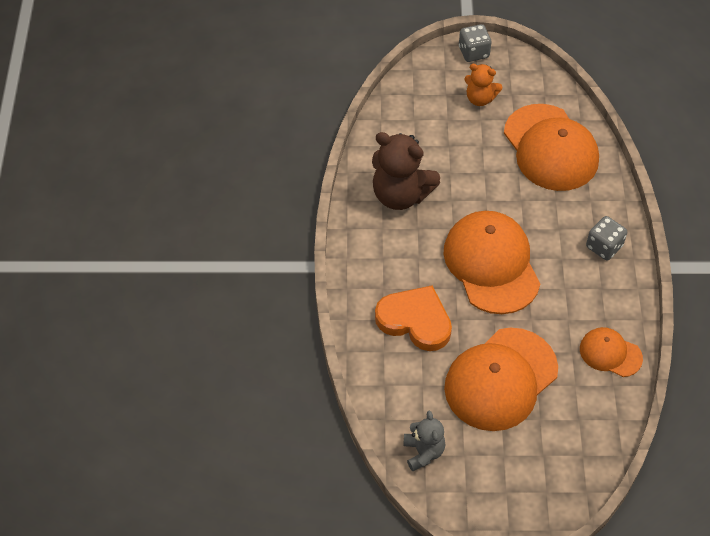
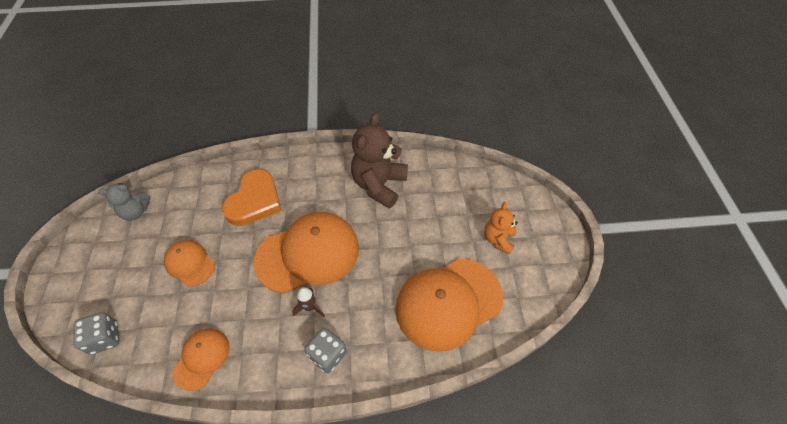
camera: 85 degrees right, 0 degrees up
orange cap [444,328,558,431] -> orange cap [164,240,215,287], size x0.52
grey dice [459,24,492,62] -> grey dice moved to [73,312,119,355]
none -> brown rocket [292,287,325,317]

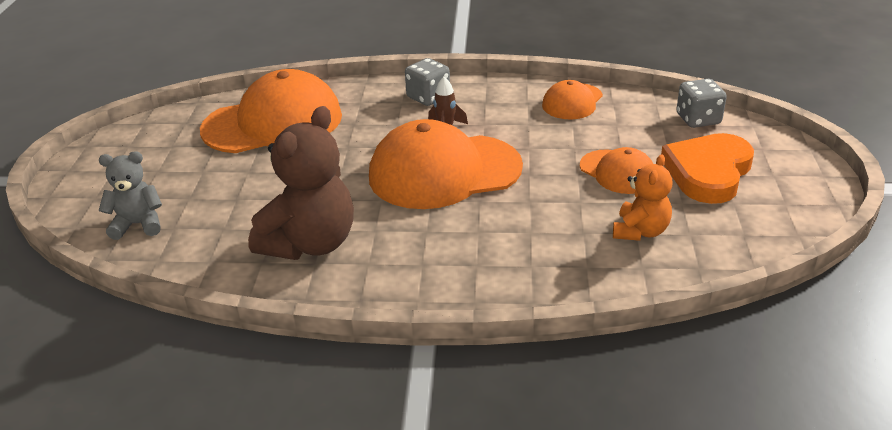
camera: 170 degrees left, 20 degrees down
grey teddy bear [98,183,150,221] -> grey teddy bear moved to [98,151,162,240]
orange heart [222,169,281,226] -> orange heart moved to [661,133,754,204]
orange teddy bear [484,202,518,255] -> orange teddy bear moved to [613,154,672,241]

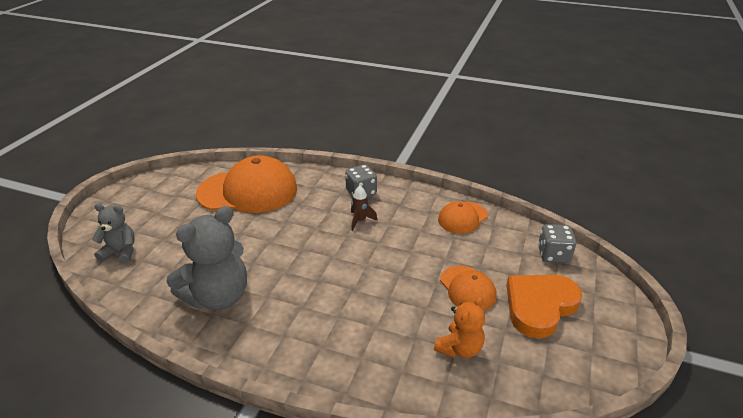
camera: 15 degrees right, 0 degrees up
brown teddy bear [248,106,354,260] -> grey teddy bear [166,206,247,310]
orange cap [369,119,523,209] -> none

